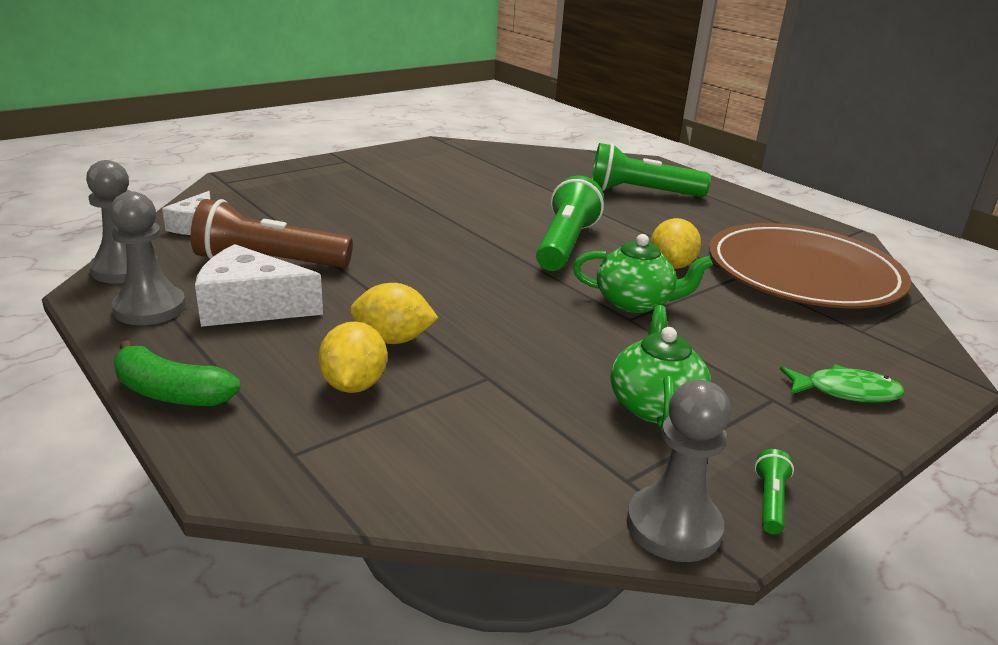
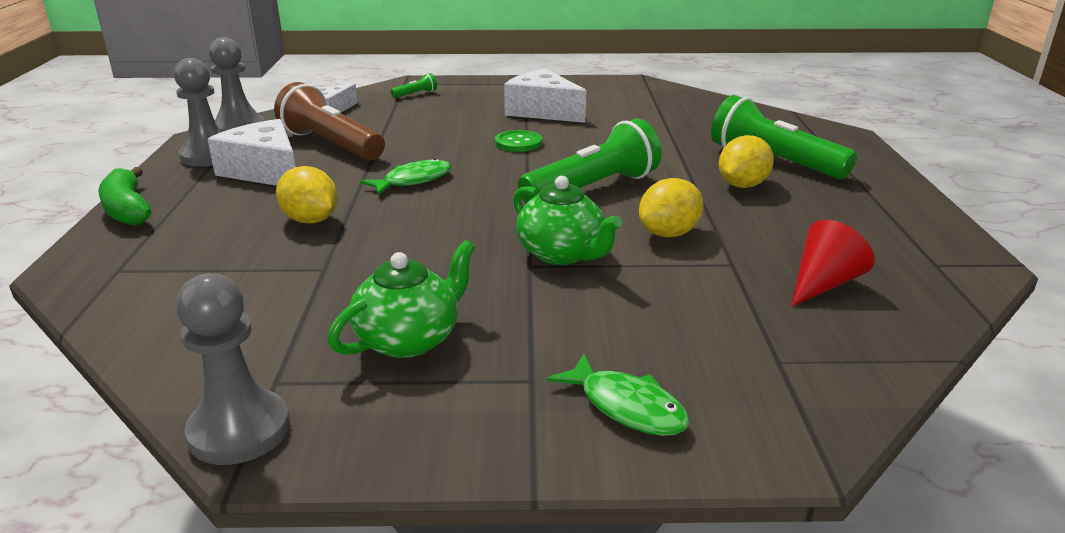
camera: 40 degrees right, 0 degrees up
yellow lemon [318,321,387,393] -> yellow lemon moved to [719,135,774,188]
brown plate [709,223,911,309] -> red cone [791,220,874,307]
green flashlight [754,449,794,534] -> green flashlight moved to [391,73,437,98]
none -> green fish [360,158,451,195]
none -> green button [495,130,542,152]
none -> white cheese [504,69,587,123]

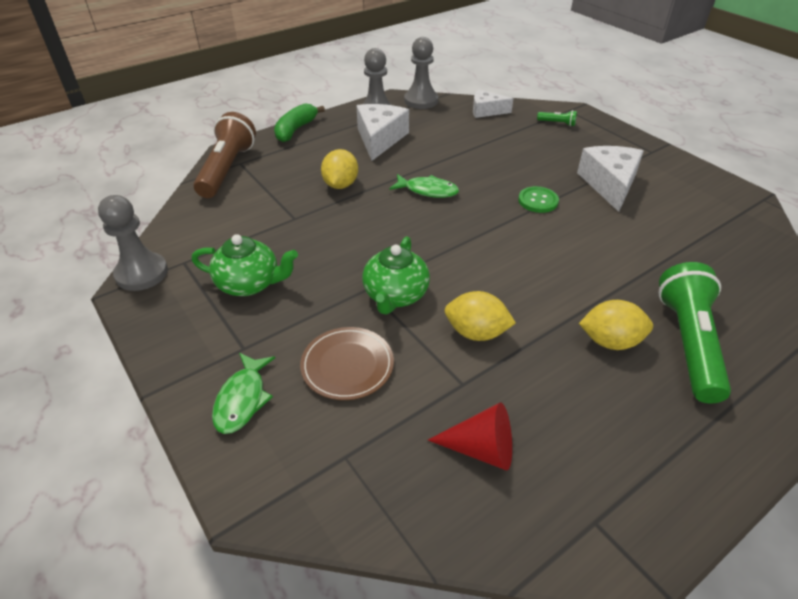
camera: 55 degrees right, 15 degrees up
brown flashlight [274,82,385,160] -> brown flashlight moved to [193,112,256,198]
green flashlight [518,119,662,203] -> none
none -> brown plate [300,327,394,400]

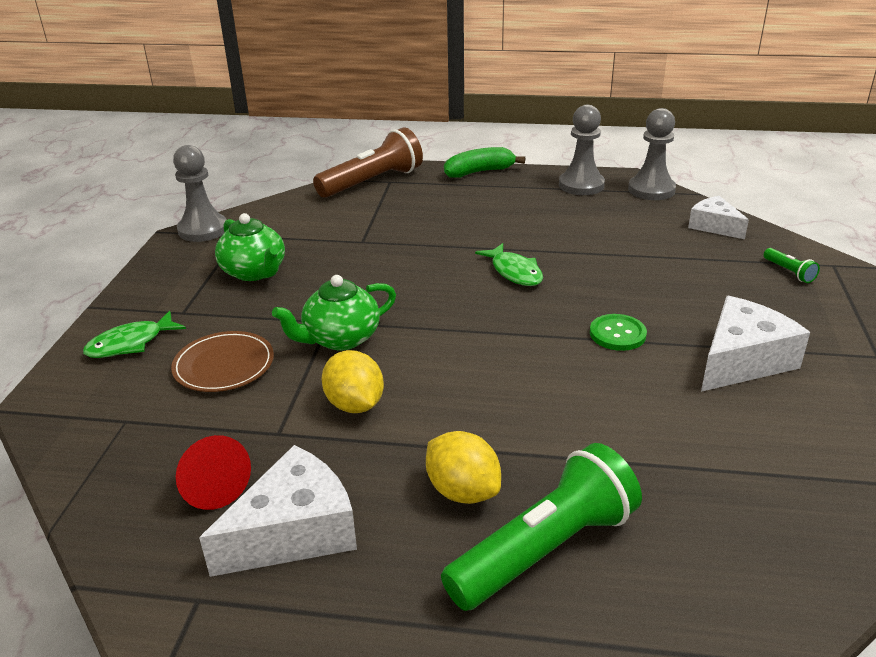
camera: 45 degrees right, 10 degrees down
yellow lemon [321,149,358,189] -> none
white cheese [356,104,409,161] -> white cheese moved to [199,445,357,577]

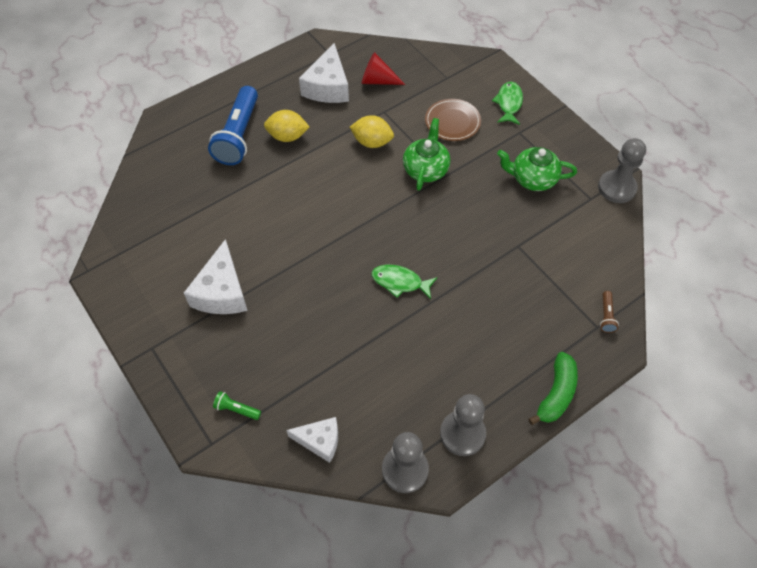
camera: 135 degrees right, 25 degrees up
brown flashlight [313,127,423,198] -> brown flashlight [600,291,619,333], size x0.41
green flashlight [441,443,642,611] -> blue flashlight [208,86,258,165]
green button [590,314,647,351] -> none

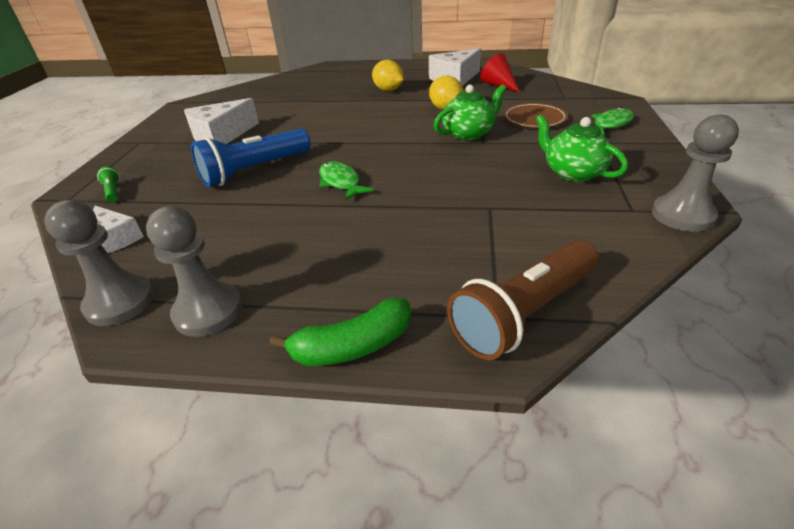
camera: 45 degrees right, 20 degrees down
blue flashlight [208,86,258,165] -> blue flashlight moved to [191,128,311,187]
brown flashlight [600,291,619,333] -> brown flashlight [447,240,599,360], size x2.42

